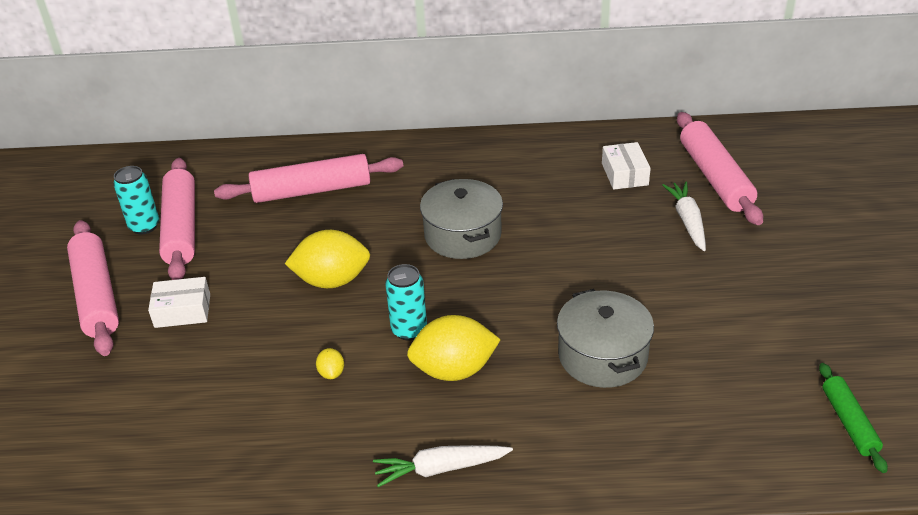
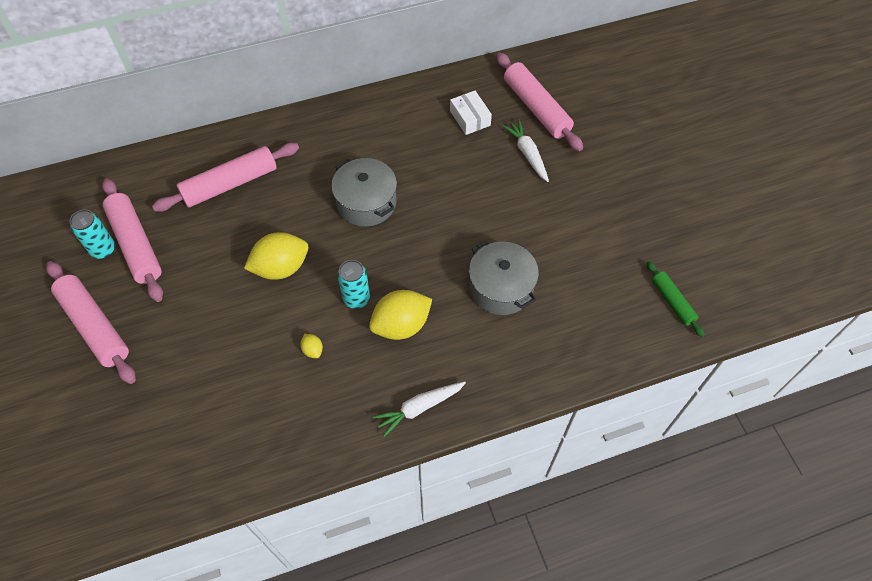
camera: 20 degrees left, 20 degrees up
white box [148,277,210,328] -> none

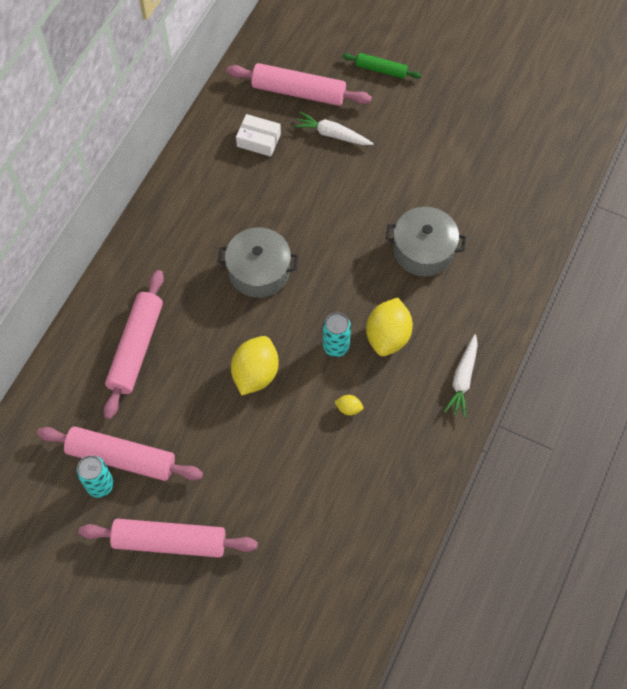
camera: 45 degrees left, 5 degrees up
green rolling pin [647,261,705,337] -> green rolling pin moved to [342,53,421,79]

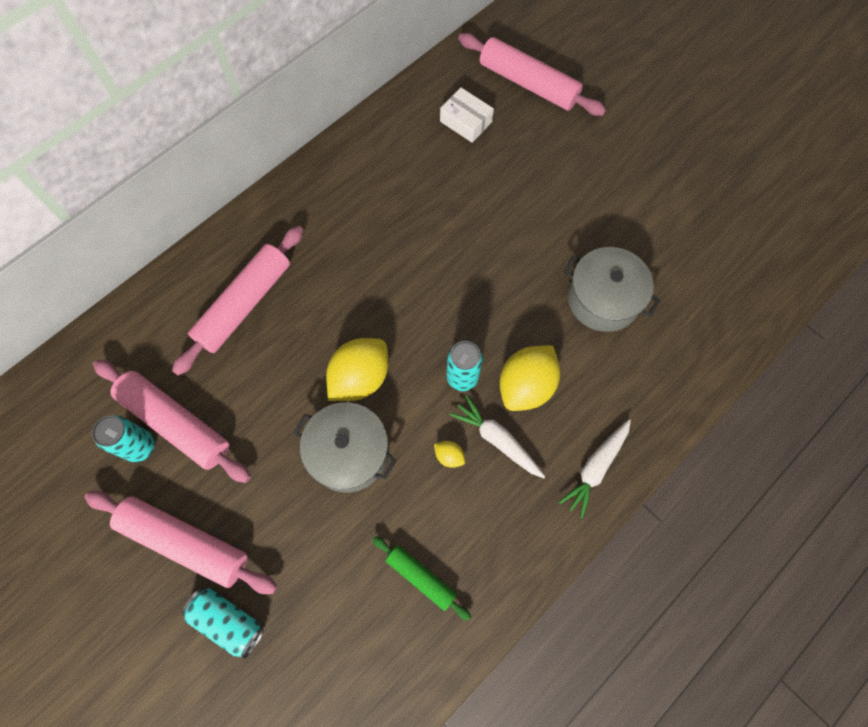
camera: 20 degrees right, 5 degrees up
grey pot [217,227,299,298] -> grey pot moved to [294,402,396,493]
white carrot [293,112,374,145] -> white carrot moved to [450,395,545,478]
green rolling pin [342,53,421,79] -> green rolling pin moved to [372,536,471,621]
none -> turquoise can [182,588,264,659]

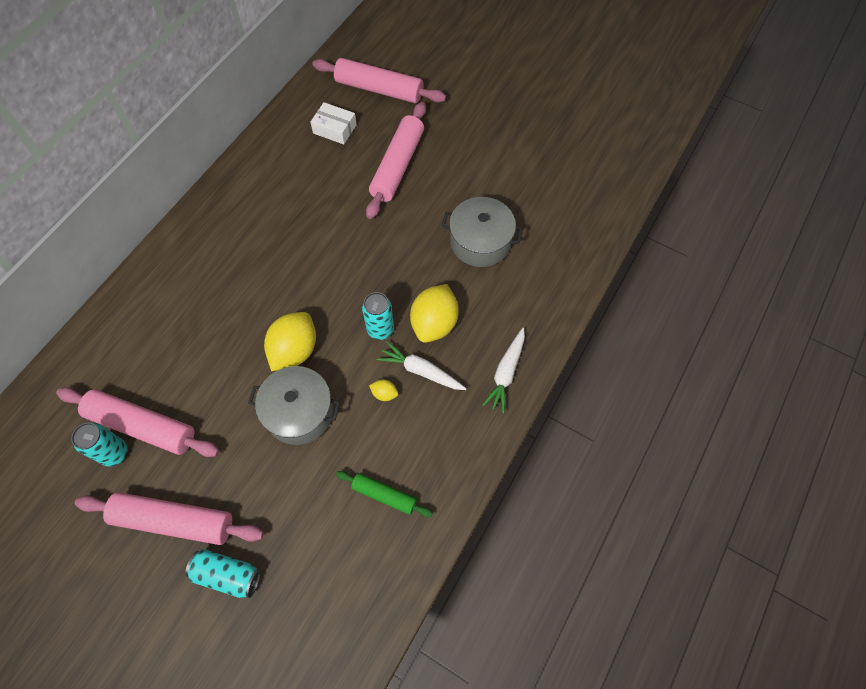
camera: 15 degrees left, 5 degrees down
pink rolling pin [172,226,303,376] -> pink rolling pin moved to [366,102,426,219]

